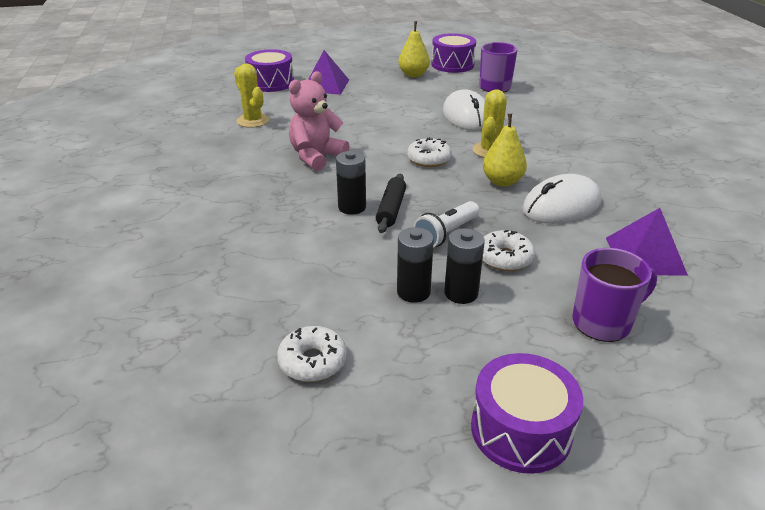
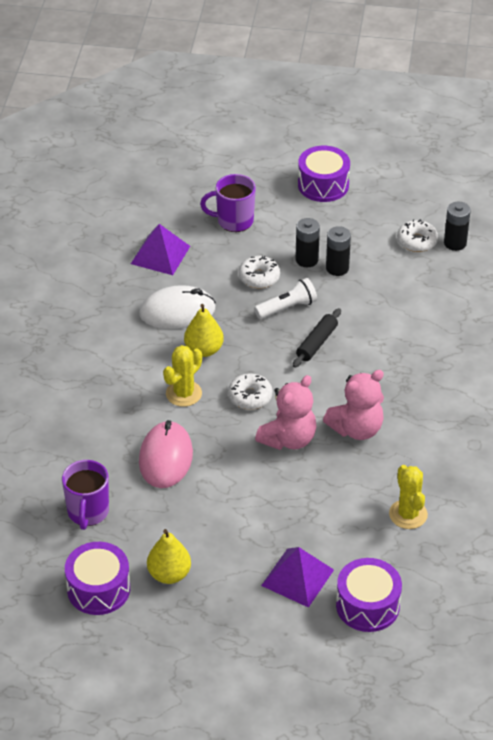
camera: 160 degrees left, 10 degrees up
black battery [336,151,366,215] -> black battery moved to [444,201,471,251]
white mouse [443,89,485,131] -> pink mouse [139,420,193,488]
none -> pink teddy bear [255,375,317,450]

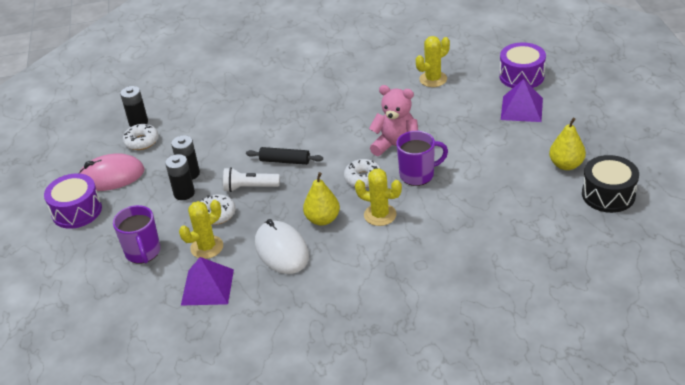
camera: 105 degrees left, 5 degrees down
purple mug [62,460,109,530] -> purple mug moved to [396,131,448,186]
purple drum [65,542,130,615] -> black drum [582,155,639,213]
pink mouse [139,420,193,488] -> pink mouse moved to [79,153,145,191]
white flashlight [254,278,317,319] -> white flashlight turned 45 degrees counterclockwise [223,167,280,192]
pink teddy bear [323,370,384,440] -> none
none -> yellow cactus [179,200,223,259]

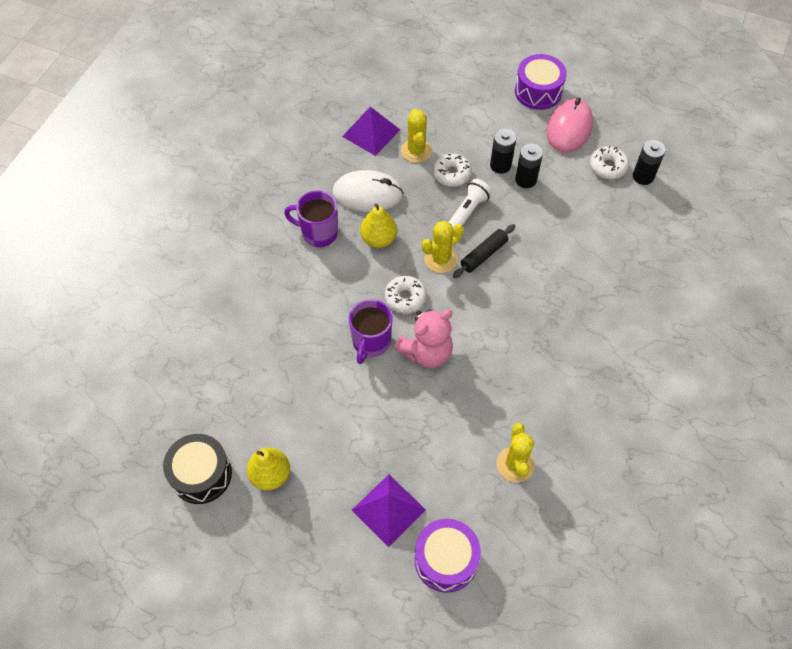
camera: 120 degrees right, 20 degrees up
purple mug [113,205,161,264] -> purple mug moved to [284,191,338,247]
yellow cactus [355,168,402,226] -> yellow cactus moved to [422,221,464,273]

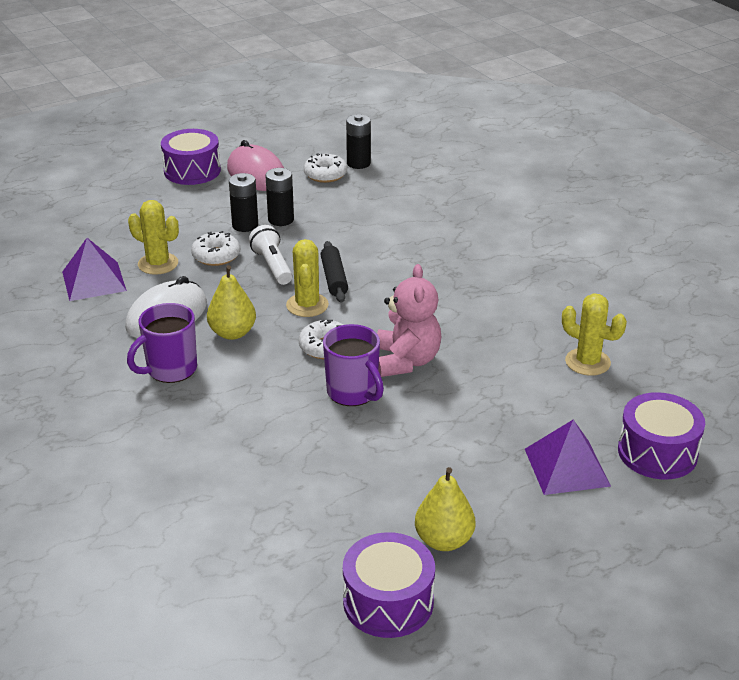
camera: 55 degrees left, 25 degrees down
black drum [163,434,232,504] -> purple drum [343,532,435,638]

